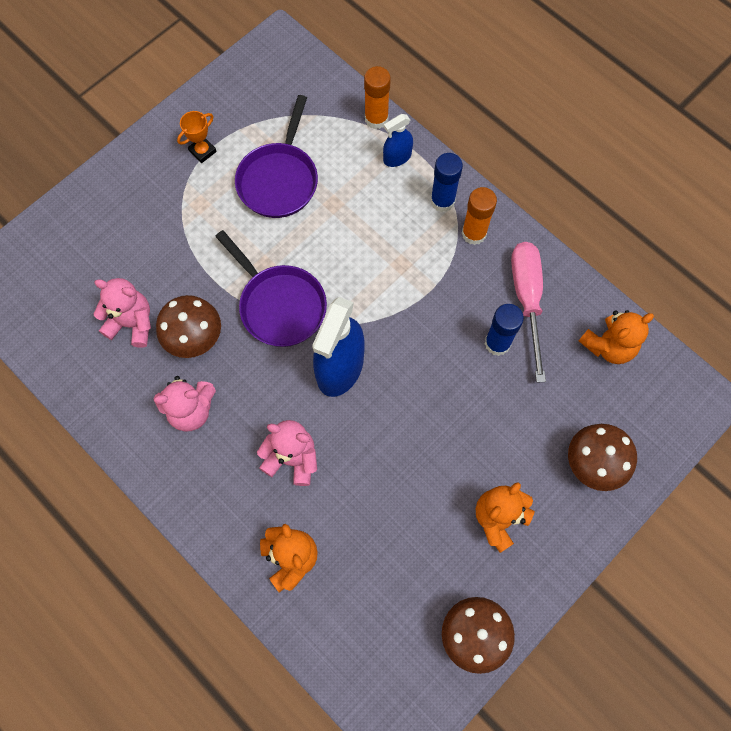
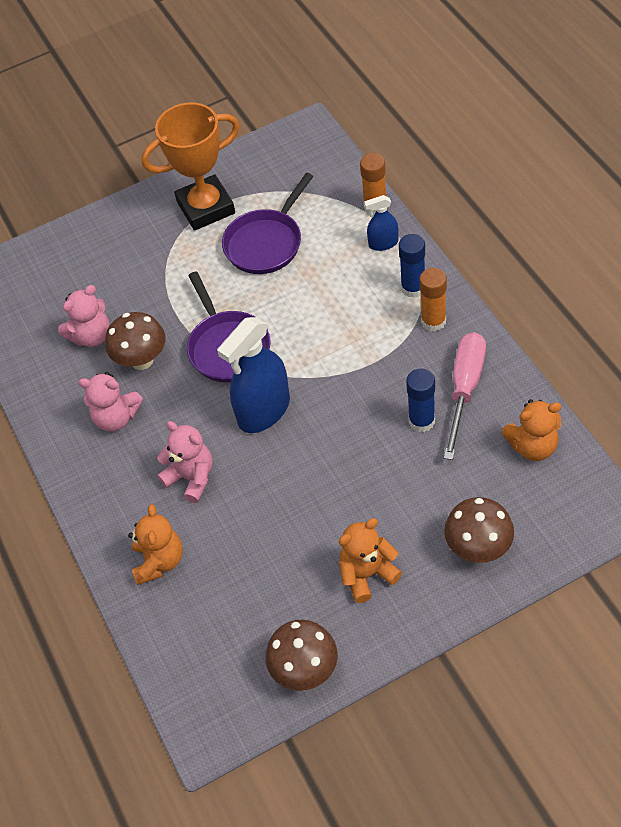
camera: 25 degrees right, 15 degrees down
pink teddy bear [94,278,151,348] -> pink teddy bear turned 105 degrees clockwise [58,285,110,347]
orange trophy [177,111,217,163] -> orange trophy [142,103,240,230], size x2.40

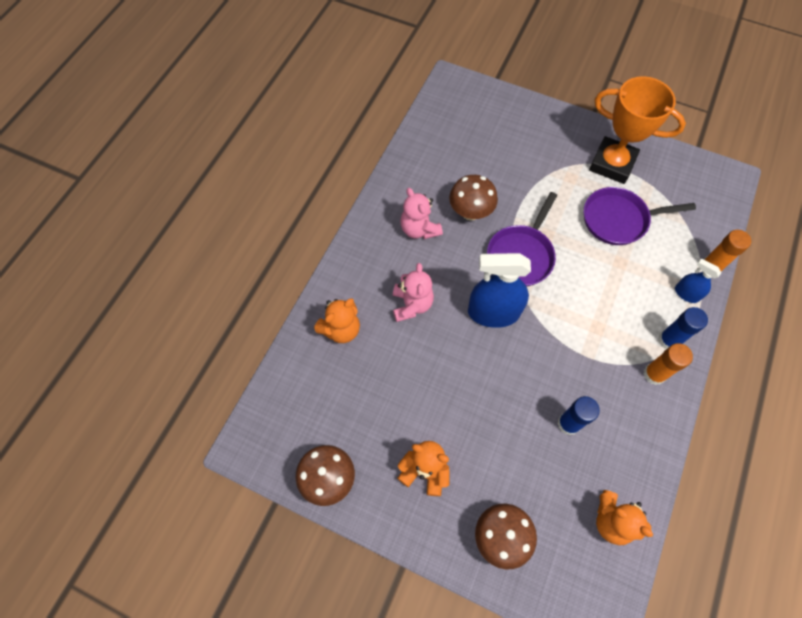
camera: 45 degrees right, 10 degrees up
pink teddy bear [58,285,110,347] -> none
pink screwdriver [444,332,486,460] -> none

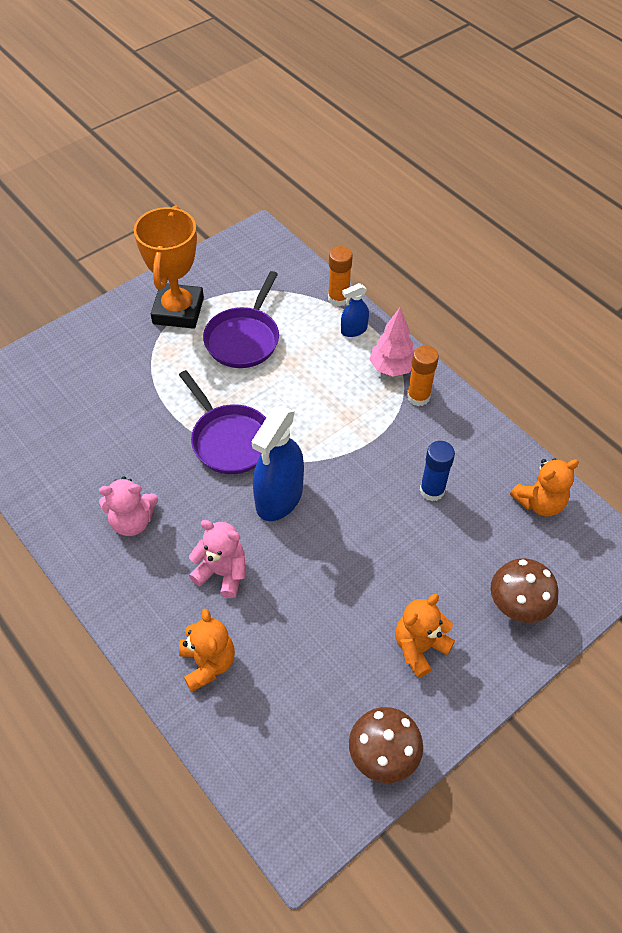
camera: 65 degrees left, 10 degrees down
brown mushroom [449,175,498,220] -> none
orange trophy [589,76,686,184] -> orange trophy turned 45 degrees counterclockwise [134,205,204,329]
blue glue stick [658,307,708,349] -> pink tree [369,308,415,377]

